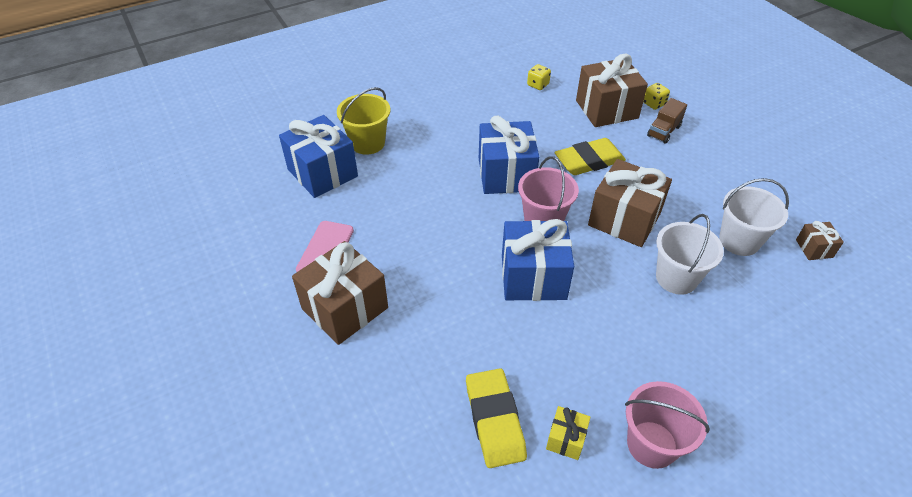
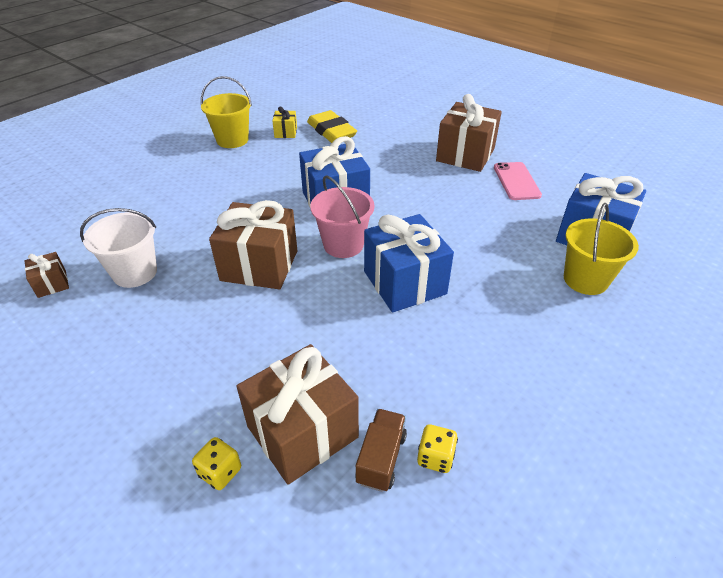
camera: 160 degrees right, 5 degrees down
yellow eraser [555,138,626,175] -> none
pink bucket [625,381,710,469] -> yellow bucket [201,76,252,148]
brown truck [647,98,687,143] -> brown truck moved to [355,409,407,492]
white bucket [656,214,724,295] -> none

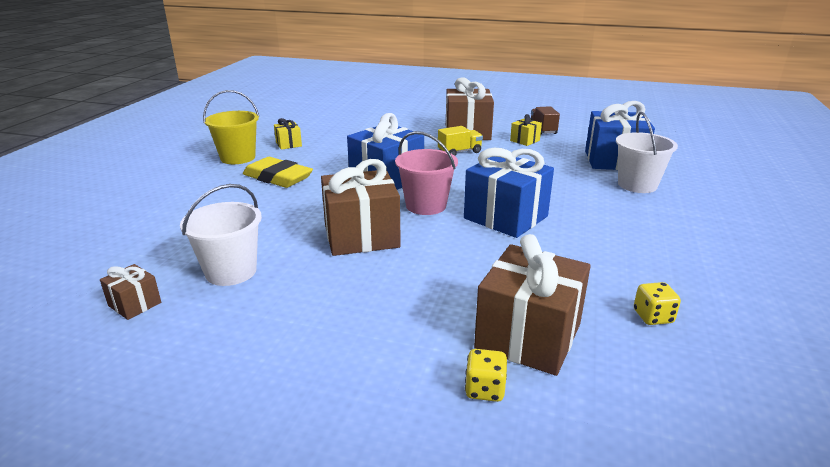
camera: 25 degrees left, 15 degrees down
yellow eraser [307,110,357,143] -> yellow eraser moved to [243,157,313,188]
brown truck [355,409,407,492] -> brown truck moved to [530,106,560,134]
pink phone [494,162,542,200] -> yellow gift [510,114,542,146]
yellow bucket [564,203,639,295] -> white bucket [616,112,678,193]
none -> yellow truck [438,126,483,156]

